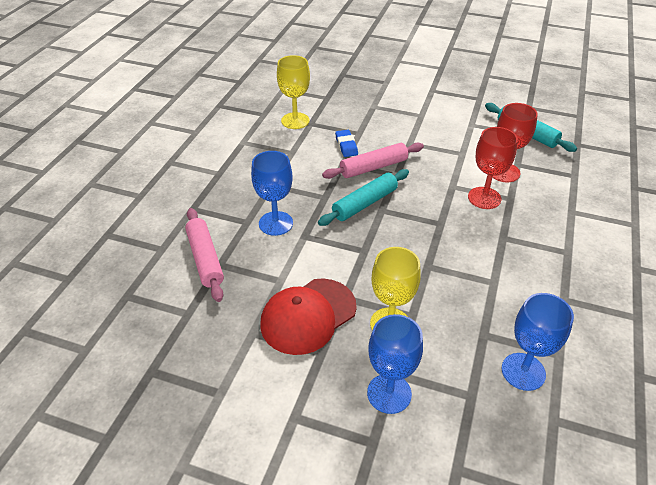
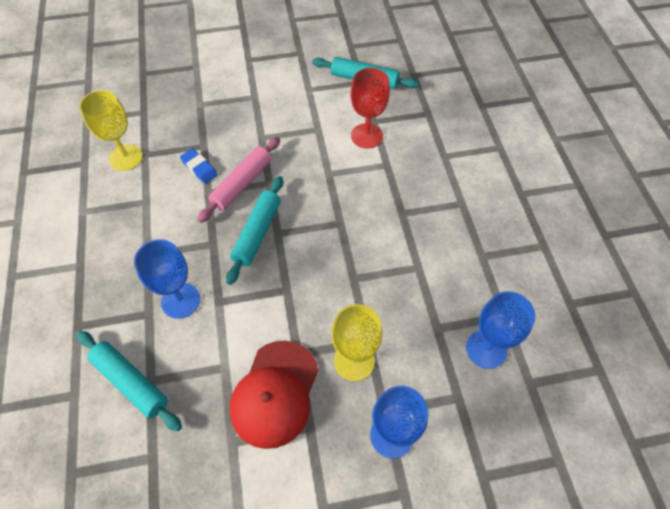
camera: 30 degrees left, 15 degrees up
pink rolling pin [185,208,224,302] -> turquoise rolling pin [77,331,182,431]
red goblet [468,127,518,209] -> none

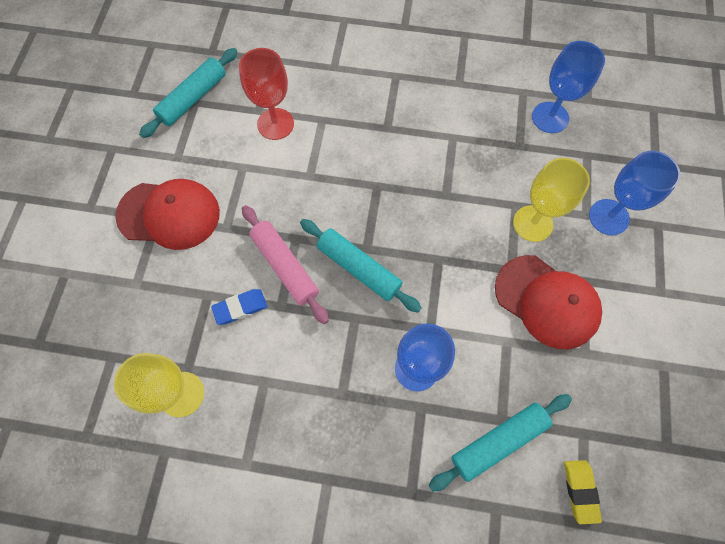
camera: 70 degrees left, 10 degrees up
none -> red cap [115,179,220,250]
none -> yellow eraser [564,460,602,525]

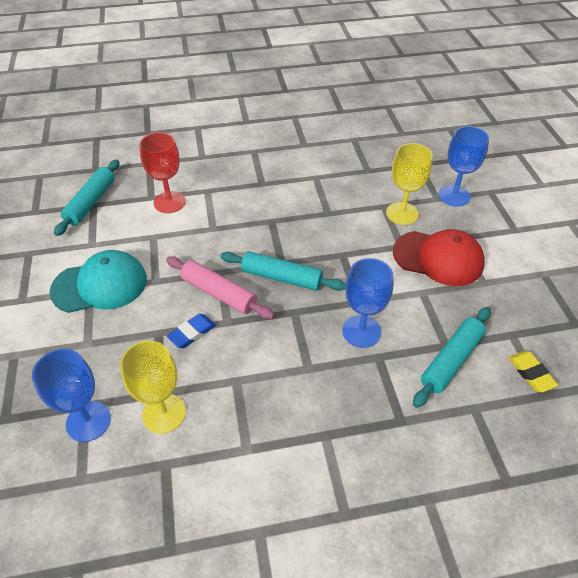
camera: 20 degrees left, 20 degrees down
red cap [115,179,220,250] -> turquoise cap [49,250,147,313]
blue goblet [532,41,605,133] -> blue goblet moved to [32,349,111,442]

